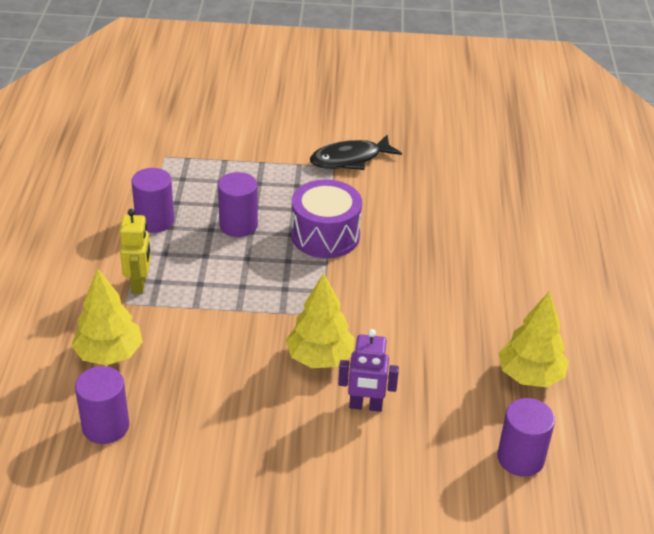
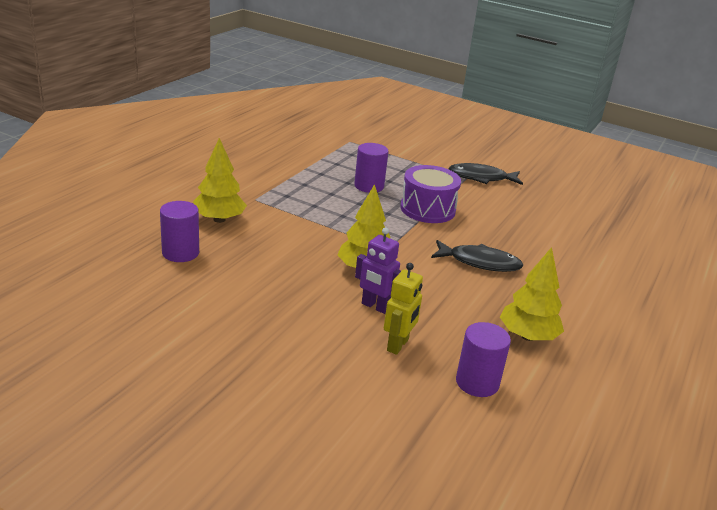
camera: 25 degrees right, 10 degrees down
yellow robot [120,209,151,294] -> yellow robot moved to [384,263,423,355]
purple cylinder [132,168,174,233] -> none
none -> black fish [431,240,524,272]

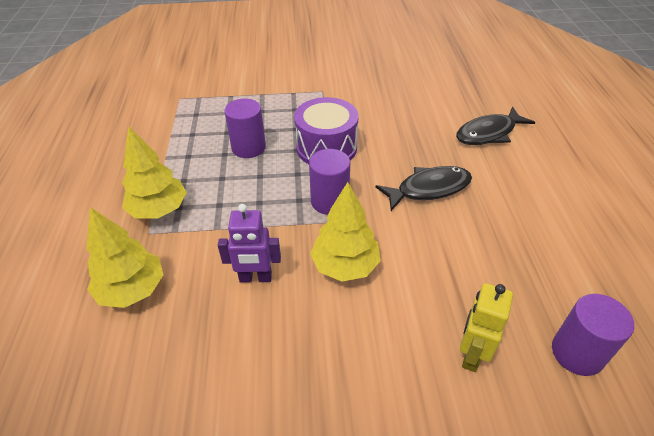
camera: 30 degrees left, 15 degrees up
purple cylinder [160,201,199,262] -> purple cylinder moved to [309,149,350,215]
purple robot [355,227,401,314] -> purple robot moved to [218,204,281,283]
yellow robot [384,263,423,355] -> yellow robot turned 150 degrees counterclockwise [460,283,513,372]
black fish [448,163,523,185] -> black fish moved to [456,107,535,145]
yellow tree [500,247,564,341] -> yellow tree moved to [122,126,187,219]

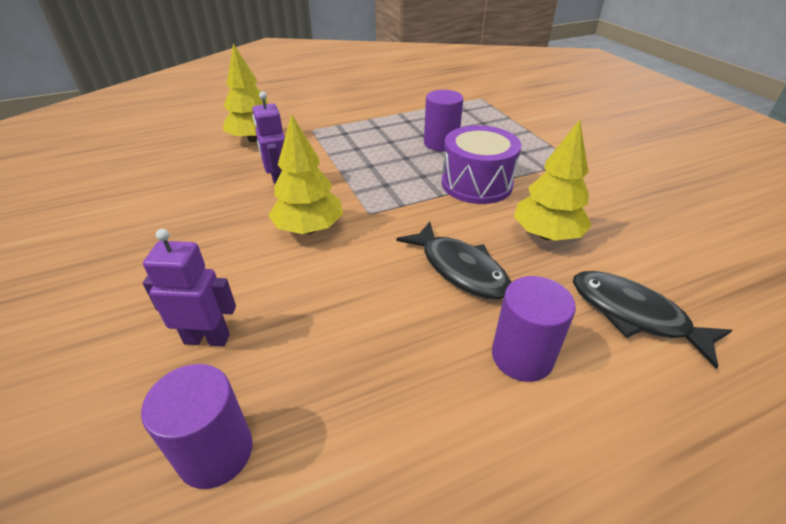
camera: 70 degrees right, 5 degrees down
yellow tree [122,126,187,219] -> yellow tree moved to [514,119,592,241]
purple cylinder [309,149,350,215] -> purple cylinder moved to [492,276,576,382]
yellow robot [460,283,513,372] -> purple robot [143,229,236,346]

